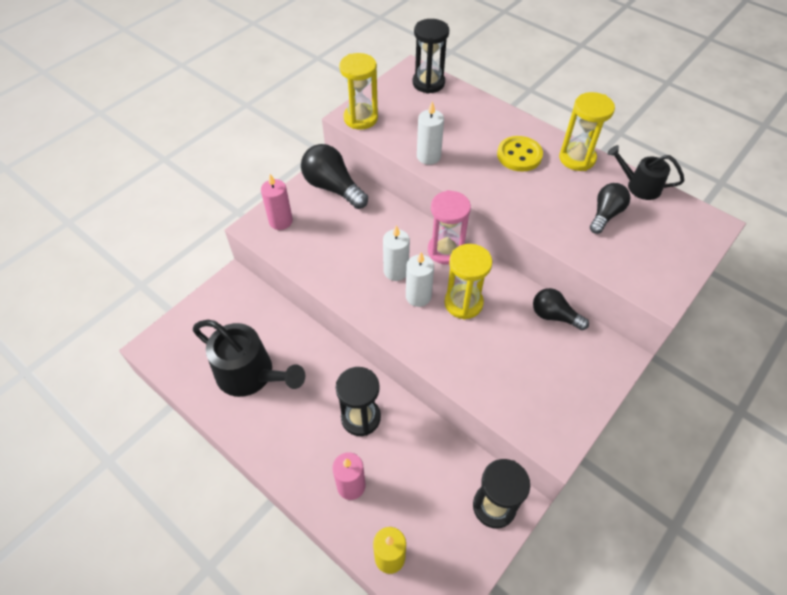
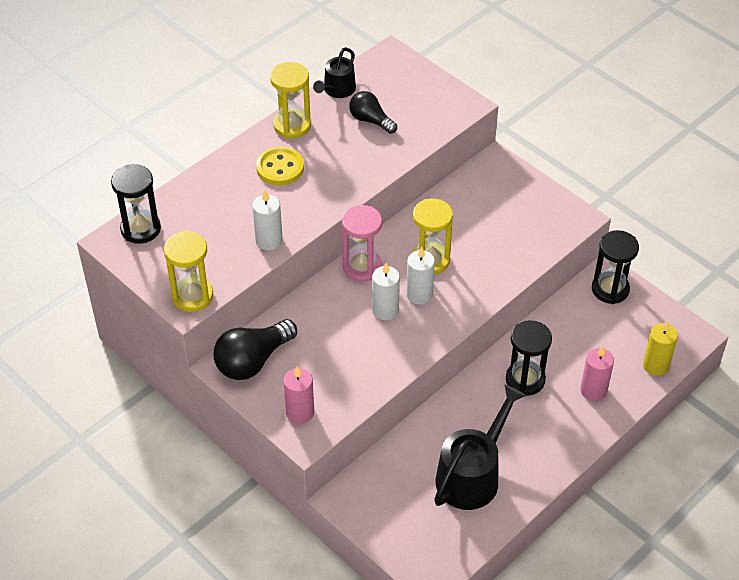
camera: 85 degrees left, 5 degrees down
black light bulb [533,288,589,330] -> none

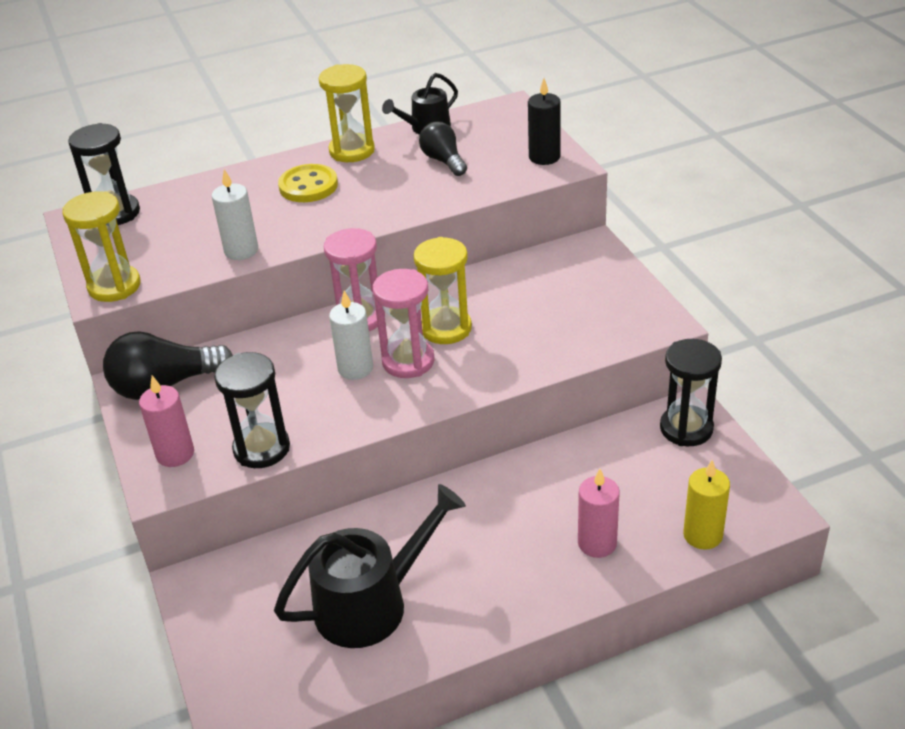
camera: 25 degrees right, 10 degrees down
white candle [406,246,435,305] -> pink hourglass [373,269,435,378]
black hourglass [506,320,552,396] -> black hourglass moved to [214,352,290,468]
none -> black candle [528,78,561,165]

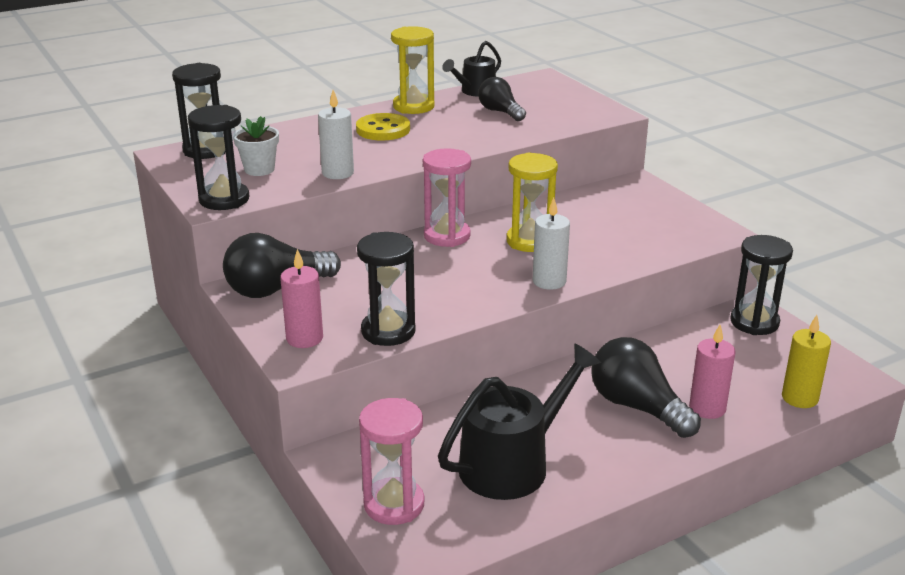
camera: 10 degrees left, 10 degrees down
yellow hourglass [62,191,140,302] -> black hourglass [188,105,249,210]
white candle [329,290,373,380] -> white candle moved to [533,198,570,290]
pink hourglass [373,269,435,378] -> pink hourglass moved to [359,398,424,525]
black candle [528,78,561,165] -> none
none -> white flower pot [234,116,279,176]
none -> black light bulb [591,337,701,438]

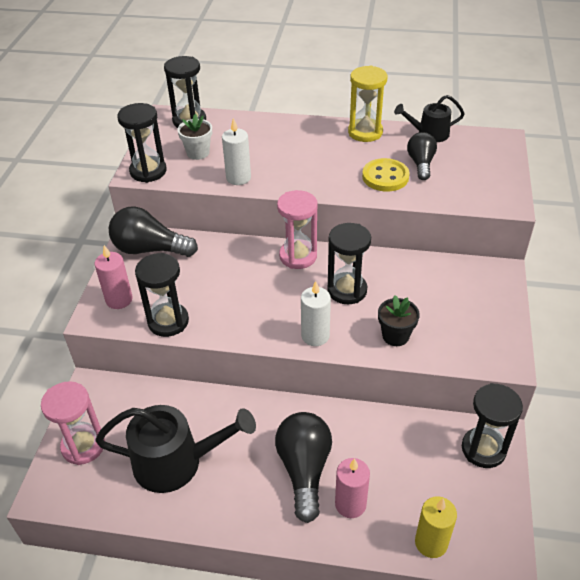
camera: 40 degrees right, 15 degrees up
yellow button [356,113,410,140] -> yellow button moved to [362,158,410,191]
yellow hourglass [506,152,558,252] -> black hourglass [327,223,371,304]
none -> black flower pot [378,295,420,346]

